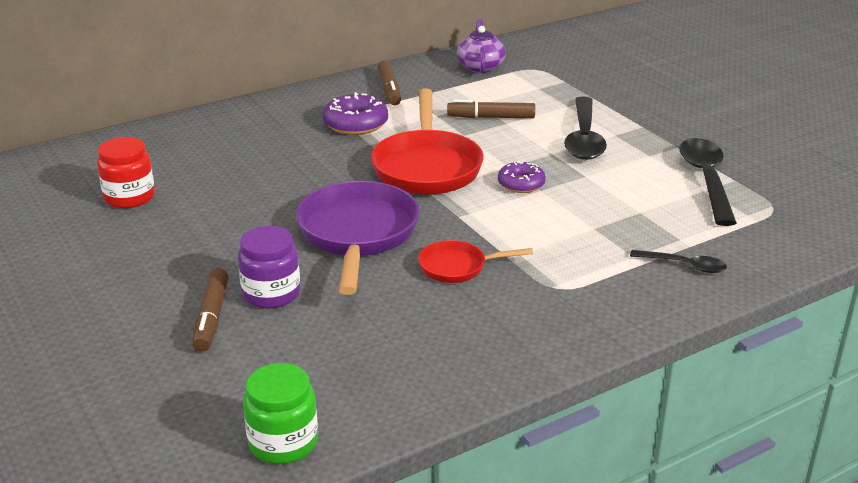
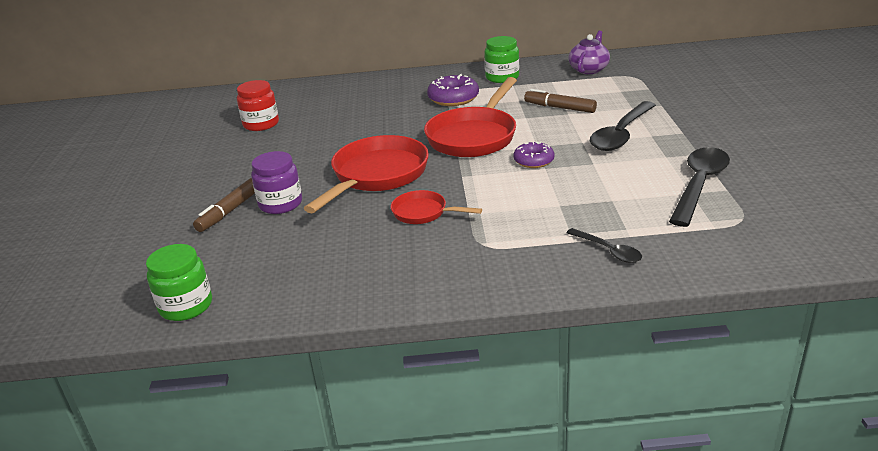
camera: 30 degrees right, 0 degrees up
purple pan [296,181,420,295] -> red pan [304,135,429,213]
brown marker [377,60,401,105] -> green jar [484,36,519,83]

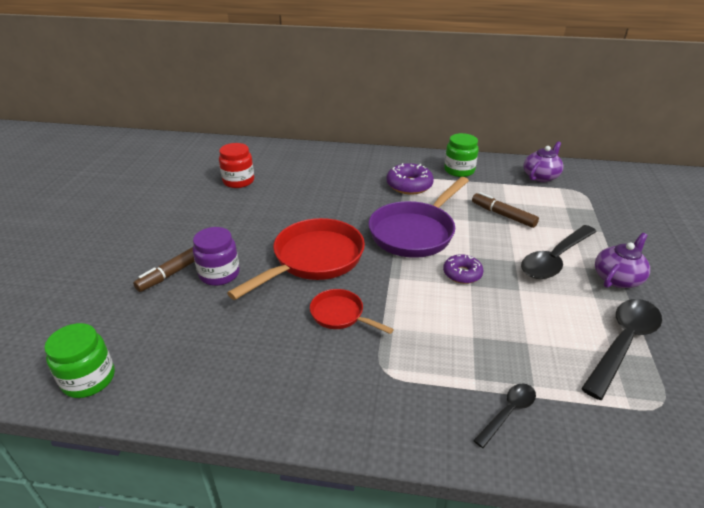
camera: 10 degrees right, 5 degrees up
red pan [424,77,517,157] -> purple pan [368,177,469,258]
black spoon [566,228,642,263] -> black spoon turned 105 degrees counterclockwise [473,383,536,448]
none -> purple teapot [595,233,650,288]

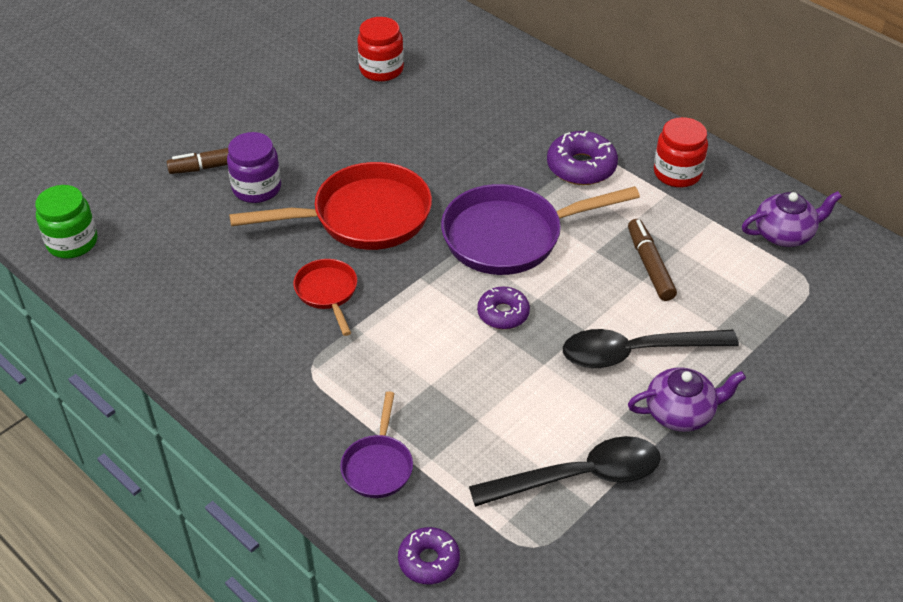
camera: 35 degrees right, 10 degrees up
green jar [444,133,479,177] -> red jar [654,117,708,188]
black spoon [473,383,536,448] -> purple pan [340,391,413,498]
none -> purple donut [398,527,460,584]

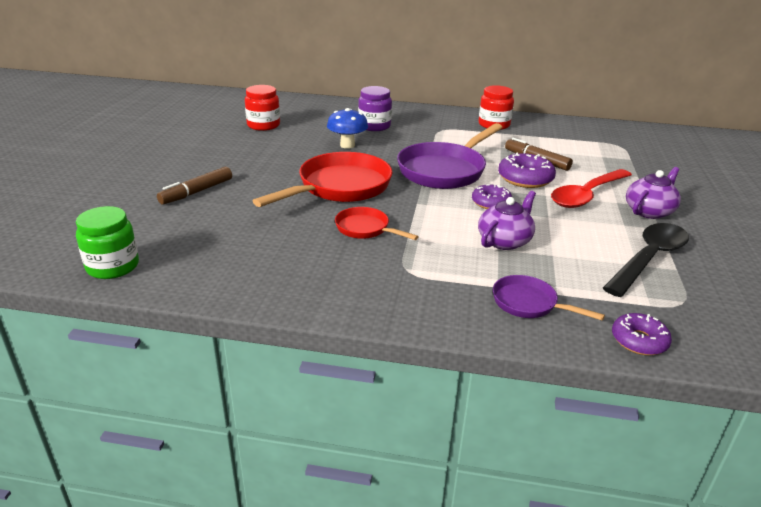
camera: 35 degrees left, 15 degrees down
purple jar [227,132,281,203] -> purple jar moved to [358,86,392,131]
purple pan [340,391,413,498] -> purple pan turned 150 degrees clockwise [493,275,605,321]
purple donut [547,131,618,185] -> purple donut moved to [498,153,556,188]
black spoon [563,329,739,368] -> red spoon [551,169,632,208]
purple teapot [742,191,842,247] -> purple teapot moved to [478,191,536,250]
none -> blue mushroom [327,108,368,149]

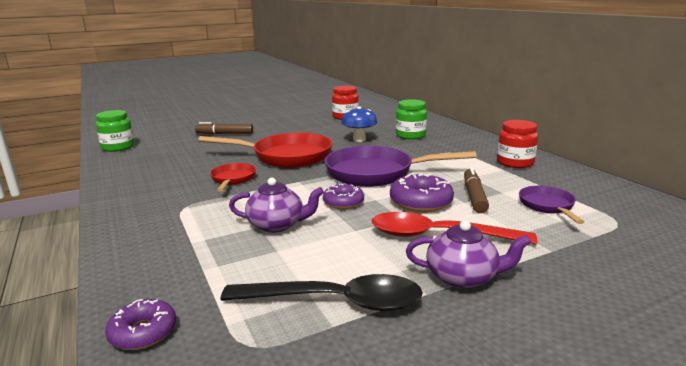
camera: 55 degrees right, 10 degrees down
purple jar [358,86,392,131] -> green jar [396,99,427,139]
purple pan [493,275,605,321] -> purple pan moved to [519,186,584,224]

